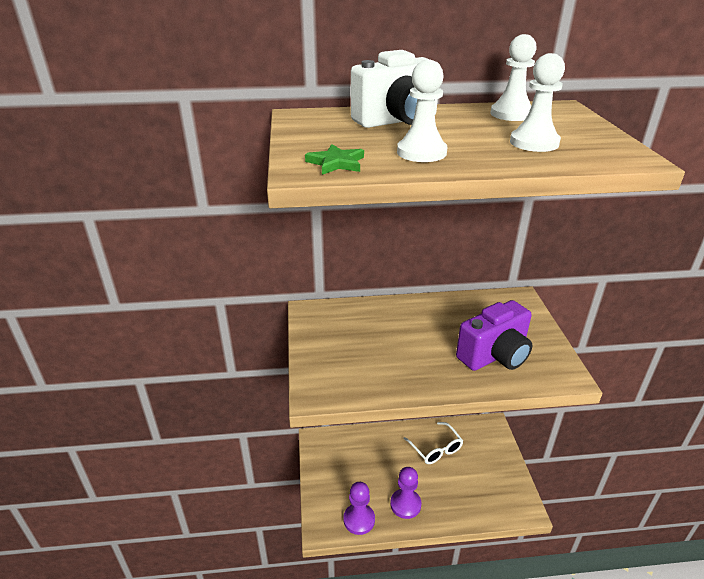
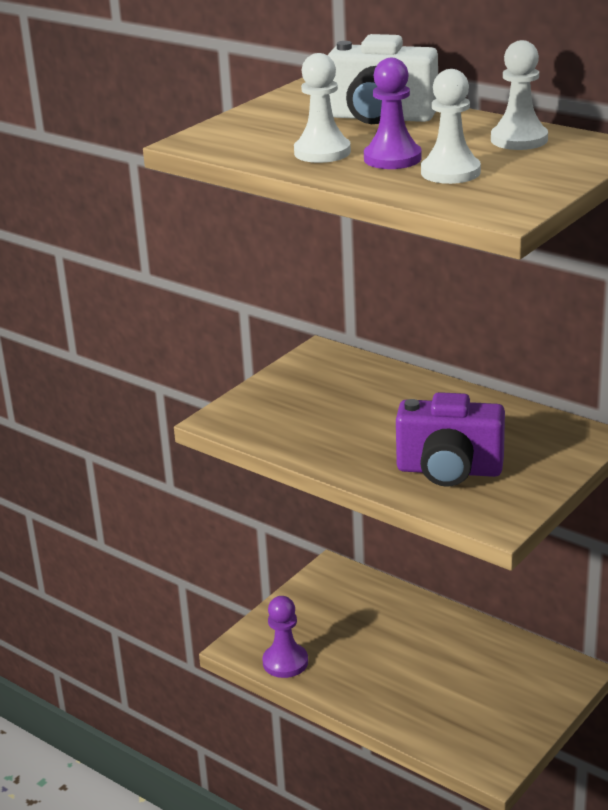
camera: 45 degrees right, 5 degrees down
green star [305,144,364,175] -> none
purple pawn [390,467,422,519] -> purple pawn moved to [364,58,422,169]
white glasses [403,422,463,464] -> none

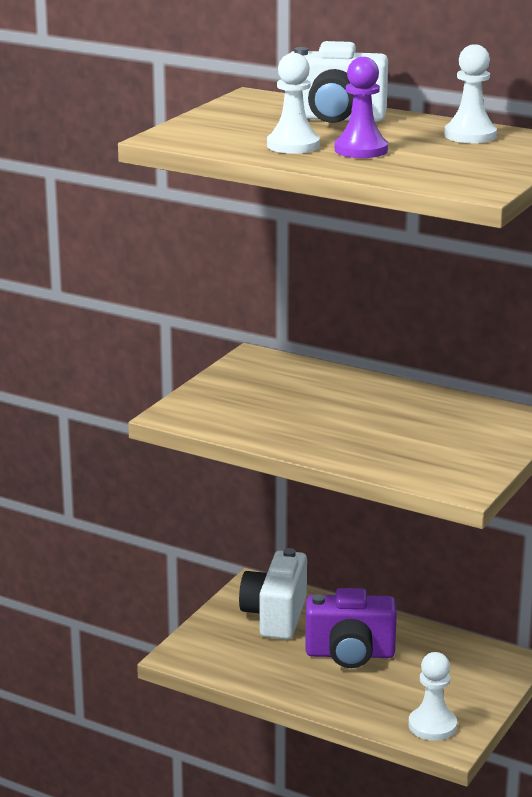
camera: 10 degrees left, 5 degrees down
purple pawn [262,596,308,678] -> none
purple camera [396,392,505,487] -> purple camera moved to [305,588,397,668]
white pawn [421,69,481,184] -> white pawn moved to [409,652,457,741]
none -> white camera [239,548,307,640]

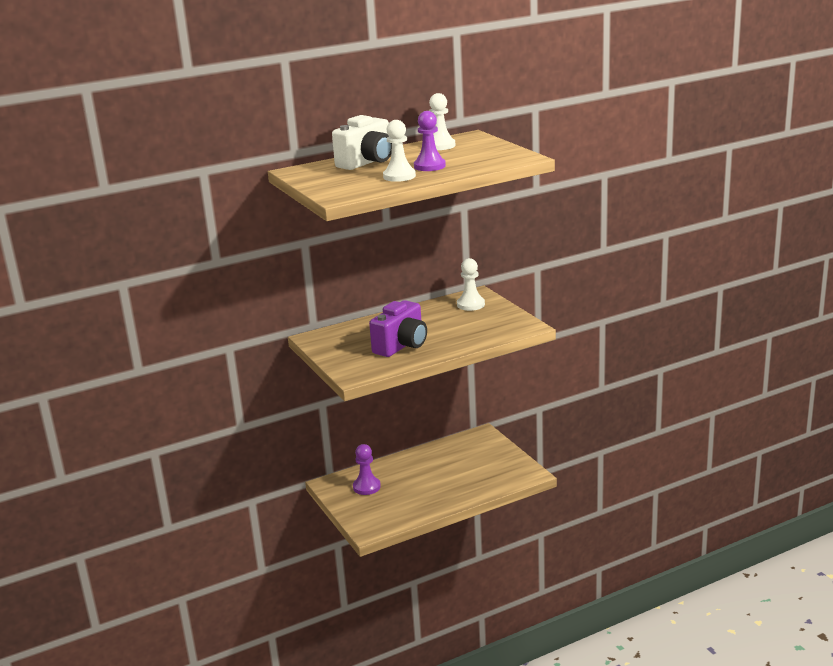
camera: 55 degrees left, 0 degrees up
white camera [239,548,307,640] -> purple pawn [353,444,381,495]
purple camera [305,588,397,668] -> purple camera moved to [369,300,427,357]
white pawn [409,652,457,741] -> white pawn moved to [457,258,485,311]

